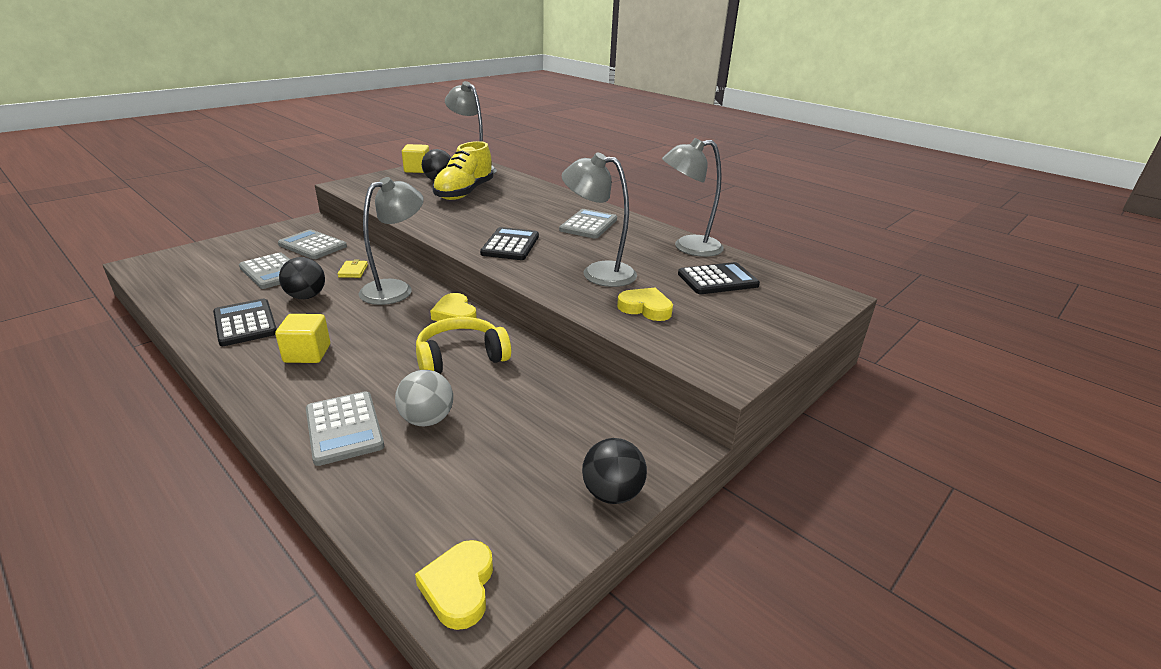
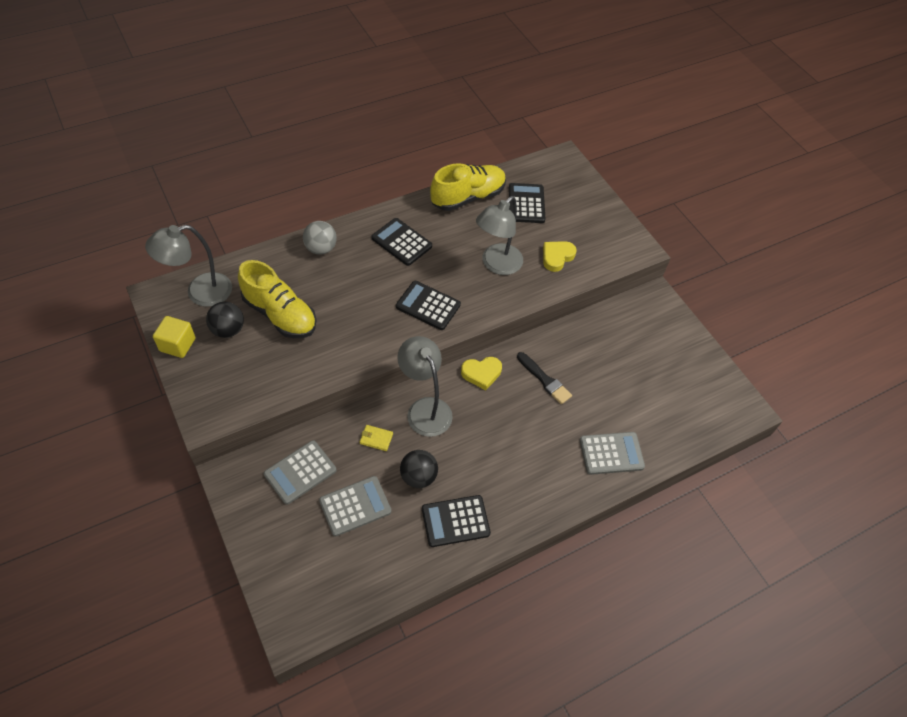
camera: 75 degrees left, 25 degrees up
yellow cube [275,314,330,363] -> none
grey ball [395,370,453,426] -> grey ball moved to [303,221,337,255]
yellow heart [415,540,493,630] -> none
yellow headphones [416,317,511,374] -> black brush [517,352,572,404]
grey calculator [559,209,617,239] -> black calculator [372,218,432,266]
black ball [582,438,647,504] -> none
grey lamp [662,138,724,257] -> yellow shoe [430,163,506,211]

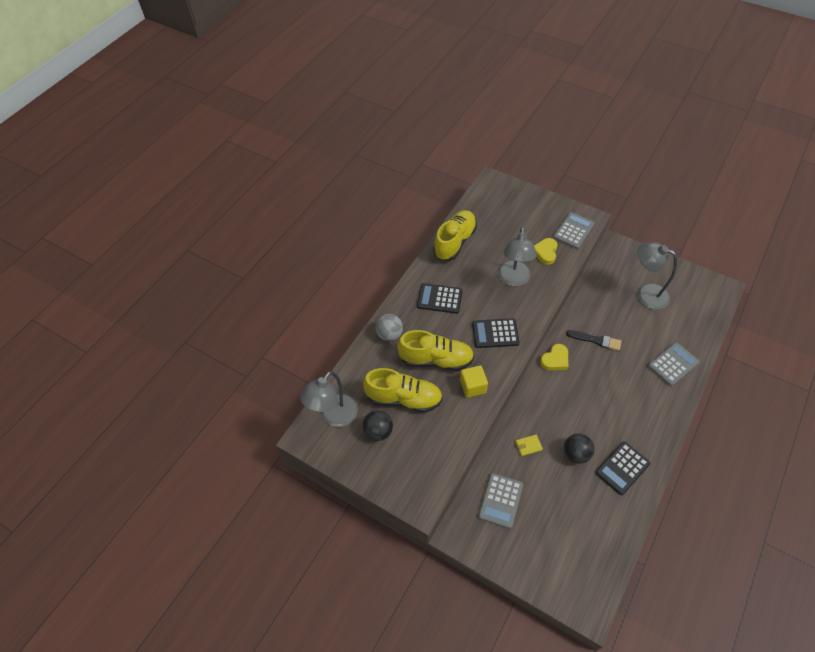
camera: 25 degrees left, 0 degrees up
yellow cube [153,316,195,358] -> yellow cube moved to [460,365,488,398]
grey calculator [319,476,391,536] -> grey calculator moved to [553,212,595,249]
grey lamp [397,336,453,437] -> grey lamp moved to [637,242,677,310]
black calculator [509,183,546,223] -> none
none -> yellow shoe [397,330,474,371]

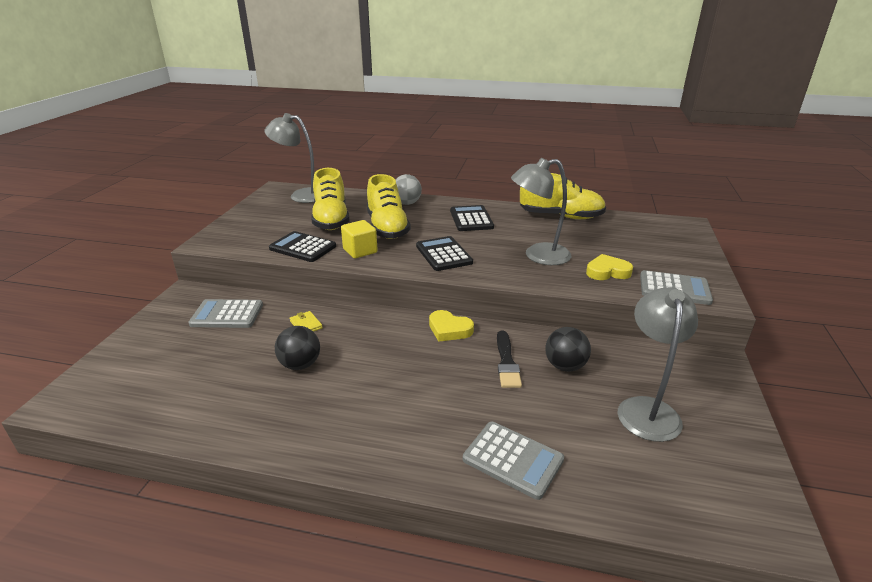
camera: 70 degrees right, 25 degrees down
black ball [363,410,393,441] -> black ball moved to [545,327,591,372]
black calculator [595,442,650,495] -> black calculator moved to [269,231,336,262]

